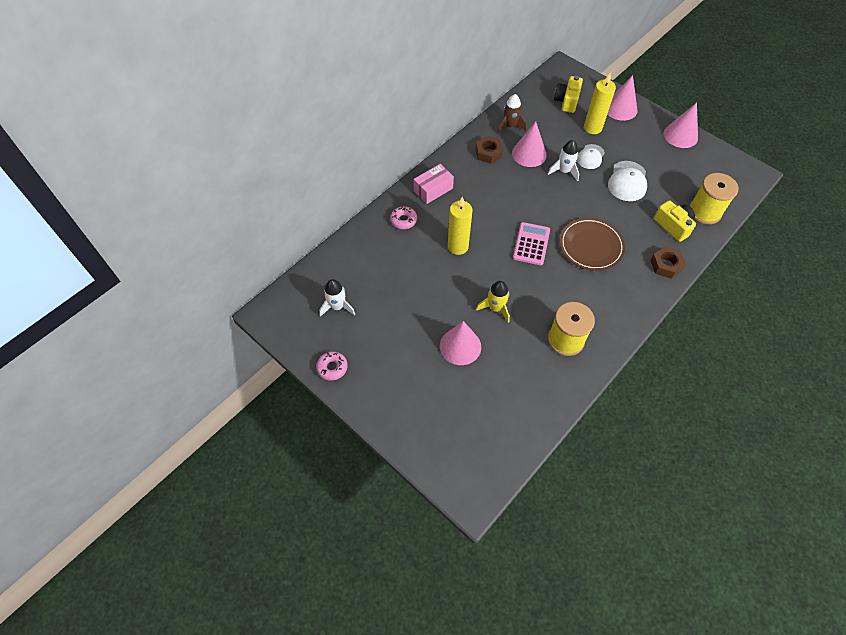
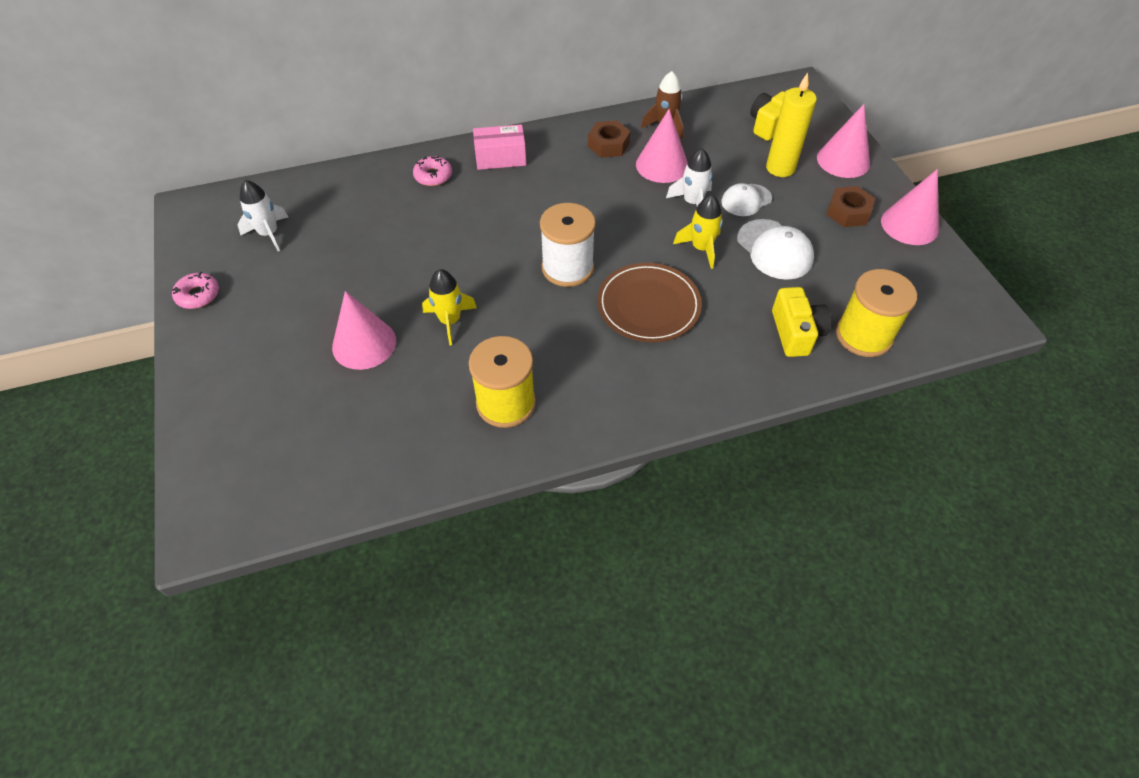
camera: 30 degrees right, 5 degrees down
yellow candle [448,197,473,255] -> none
pink calculator [513,222,550,265] -> white spool [540,203,596,287]
white cap [608,161,647,201] -> white cap turned 75 degrees counterclockwise [737,219,814,280]
brown nut [650,246,686,279] -> brown nut moved to [826,186,875,227]
none -> yellow rocket [673,195,723,269]

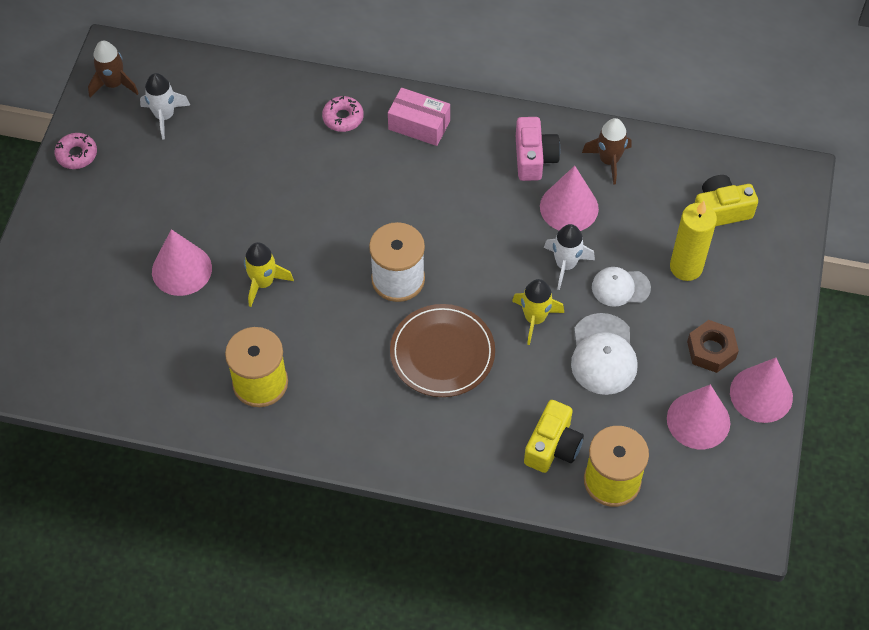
camera: 30 degrees right, 5 degrees up
brown nut [588,120,631,158] -> pink camera [516,117,560,181]
pink cone [817,104,870,178] -> pink cone moved to [667,384,730,449]
none -> brown rocket [88,41,139,97]

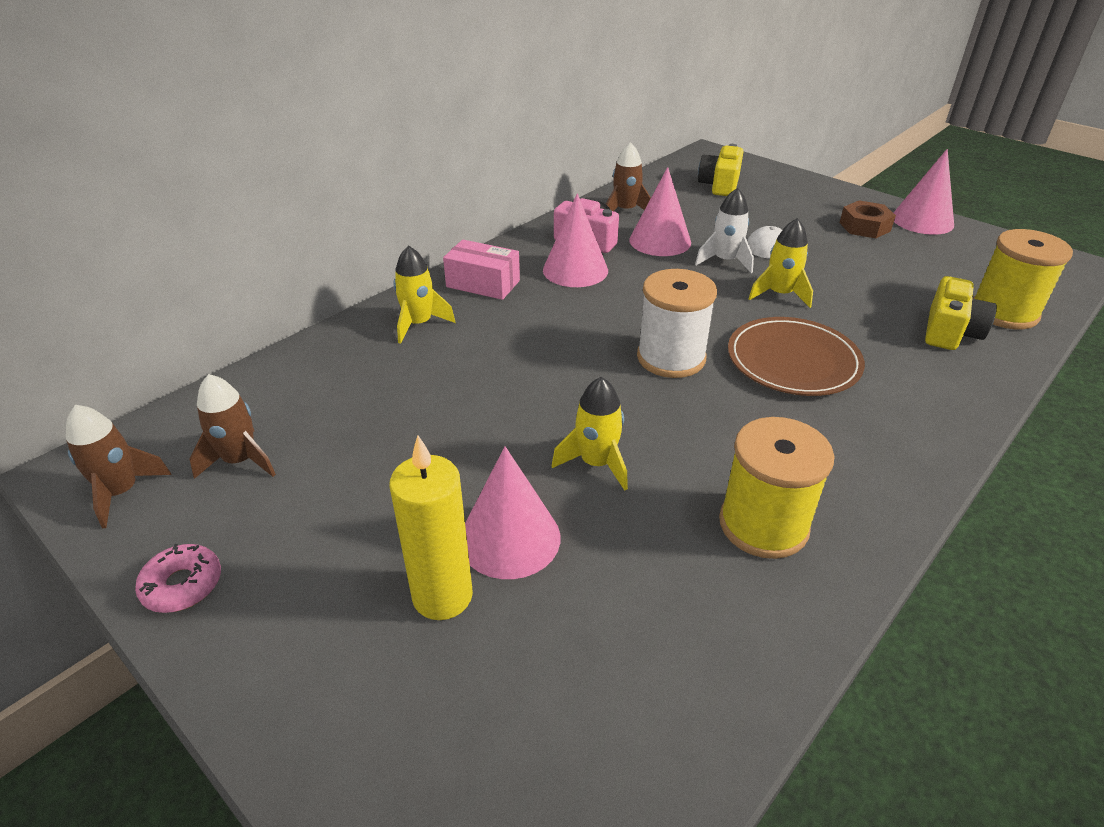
camera: 60 degrees left, 20 degrees down
white rocket [140,73,190,140] -> brown rocket [189,374,276,479]
pink donut [322,96,364,132] -> yellow rocket [393,245,455,344]
pink box [388,88,450,146] -> pink box turned 60 degrees clockwise [443,240,520,300]
yellow camera [524,400,584,473] -> yellow camera turned 60 degrees clockwise [925,276,997,350]
white cap [571,313,638,395] -> none
pink cone [667,384,730,449] -> pink cone moved to [543,193,608,287]
yellow candle [670,201,717,281] -> yellow candle moved to [390,435,473,620]

